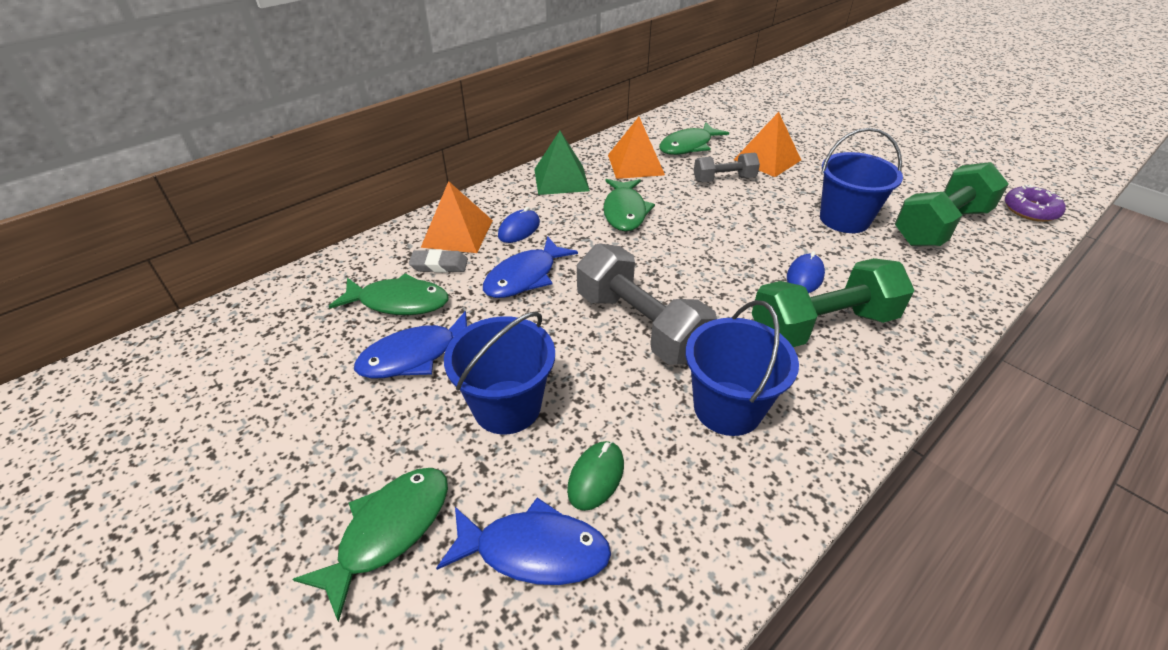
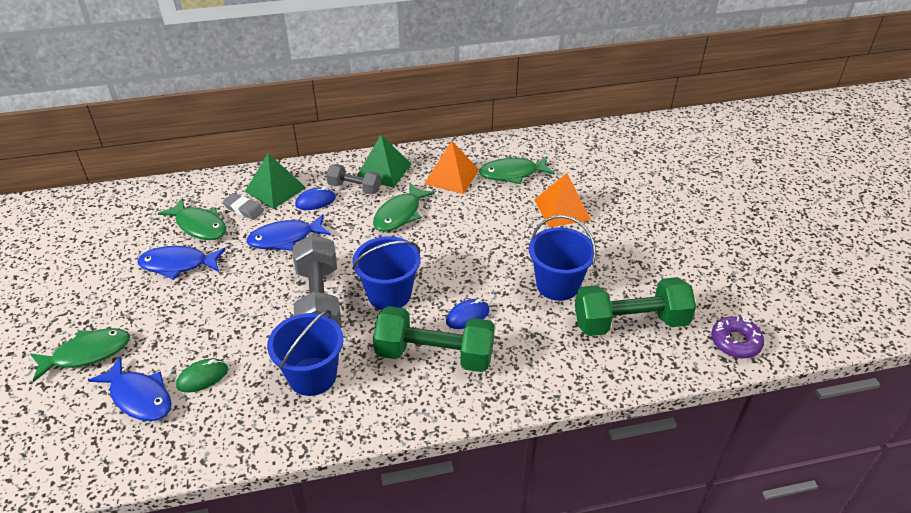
camera: 30 degrees right, 0 degrees up
orange pyramid [421,181,493,253] -> green pyramid [245,153,306,209]
blue bucket [444,311,555,434] -> blue bucket moved to [352,236,421,310]
grey dumbbell [694,153,760,182] -> grey dumbbell moved to [326,164,381,195]

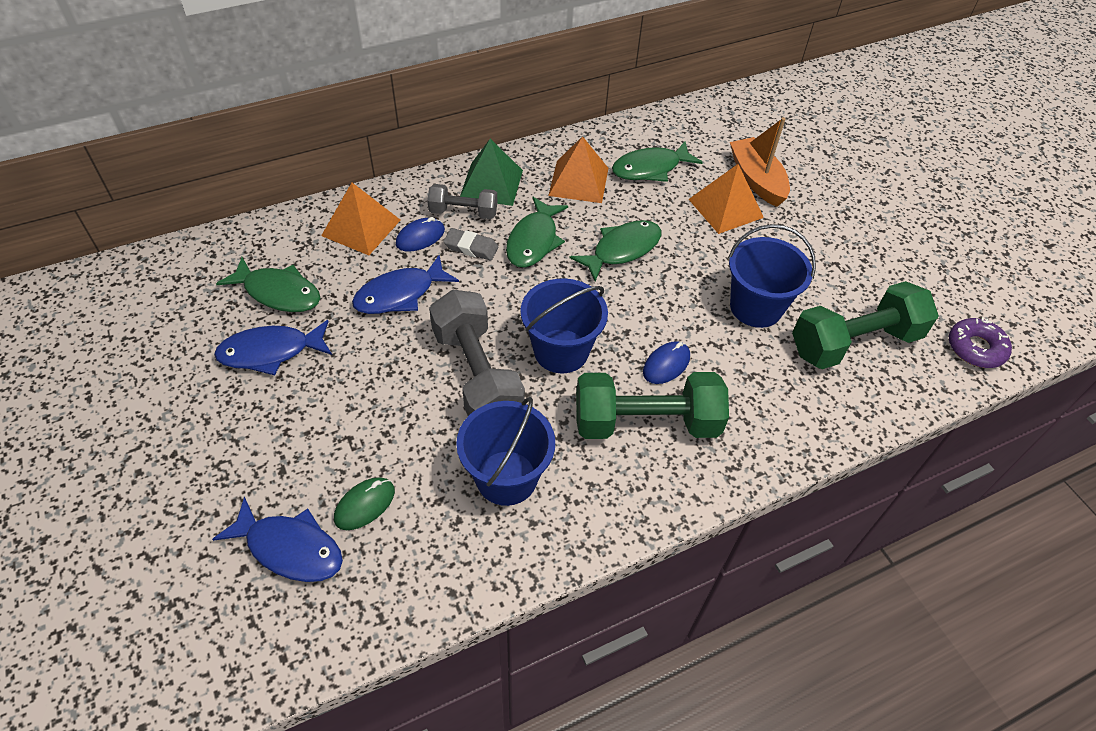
camera: 15 degrees left, 10 degrees up
green fish [30,328,130,382] -> green fish moved to [570,220,661,281]
grey eraser [222,193,264,220] -> grey eraser moved to [443,228,498,260]
green pyramid [245,153,306,209] -> orange pyramid [321,183,400,255]
none -> orange boat [730,117,790,207]

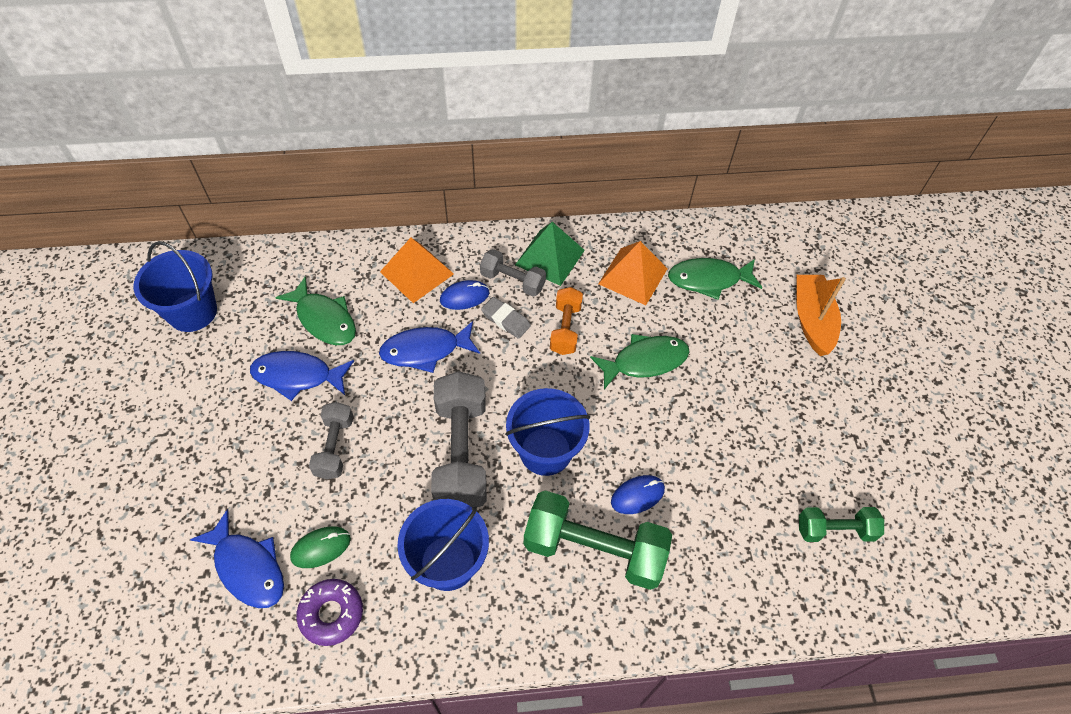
camera: 20 degrees right, 5 degrees up
green fish [506,197,568,268] -> orange dumbbell [550,287,583,355]
orange pyramid [688,164,764,234] -> none
blue bucket [728,224,816,328] -> blue bucket moved to [134,241,217,332]
green dumbbell [792,281,939,369] -> green dumbbell [799,507,884,542], size x0.56
purple donut [949,317,1012,368] -> purple donut moved to [296,579,363,646]
none -> grey dumbbell [309,402,353,479]

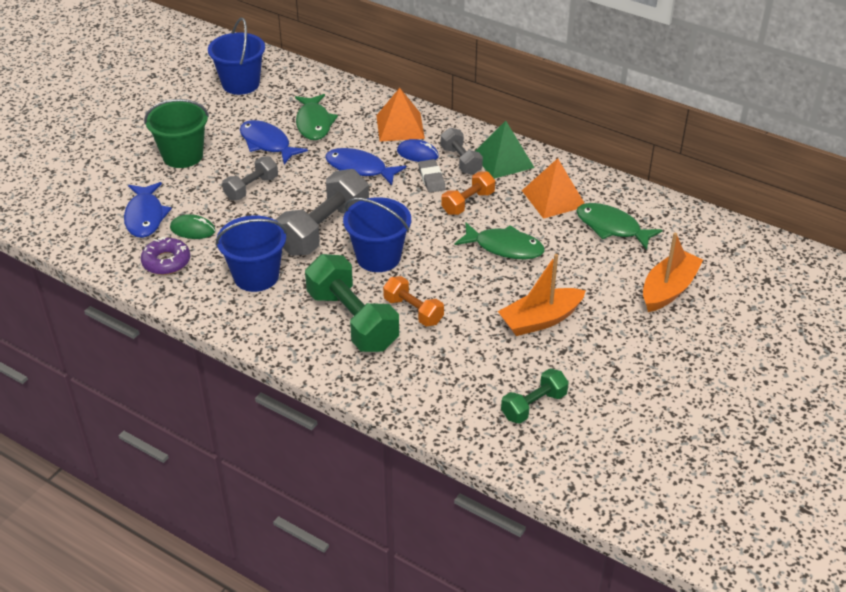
camera: 40 degrees right, 15 degrees down
blue mouse [611,475,665,514] -> orange dumbbell [383,276,444,326]
green dumbbell [799,507,884,542] -> green dumbbell turned 75 degrees counterclockwise [501,368,569,424]
none -> green bucket [144,99,209,168]
none -> orange boat [498,254,586,336]

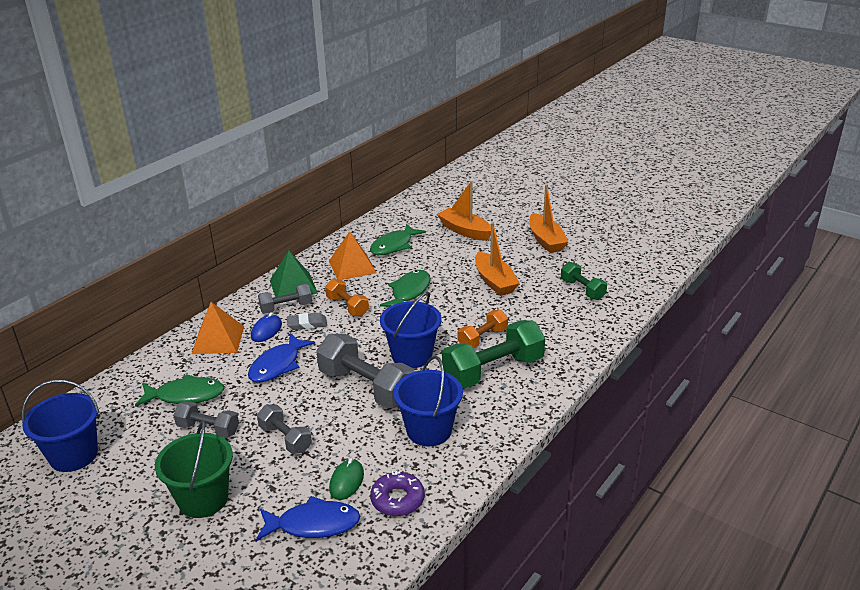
camera: 85 degrees left, 10 degrees down
blue fish [240,120,308,164] -> grey dumbbell [173,401,239,438]
none -> orange boat [529,184,568,253]

